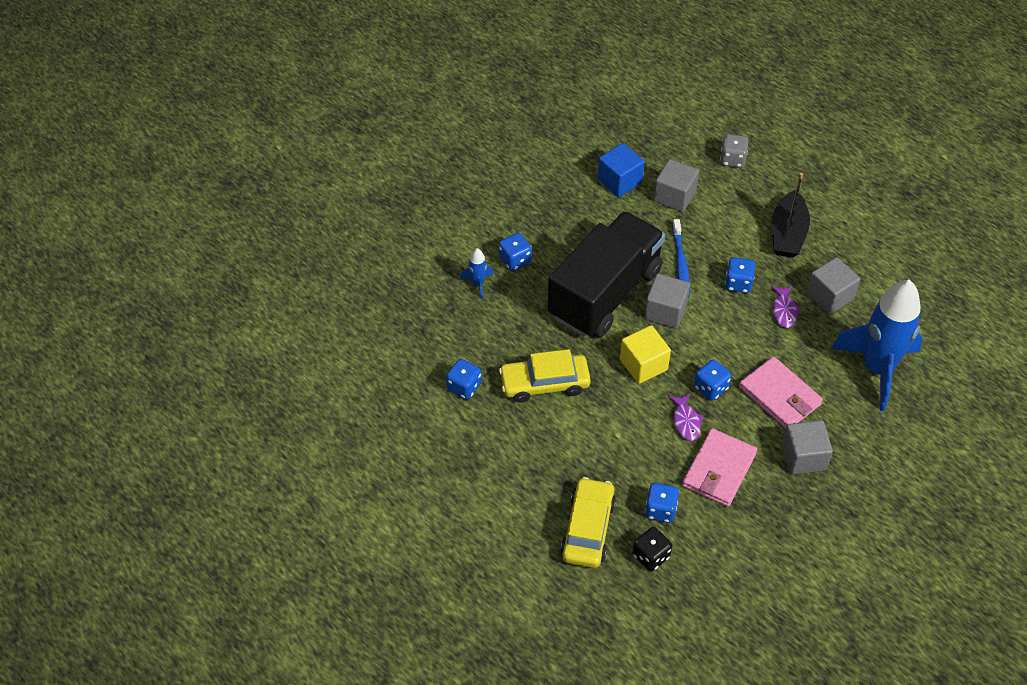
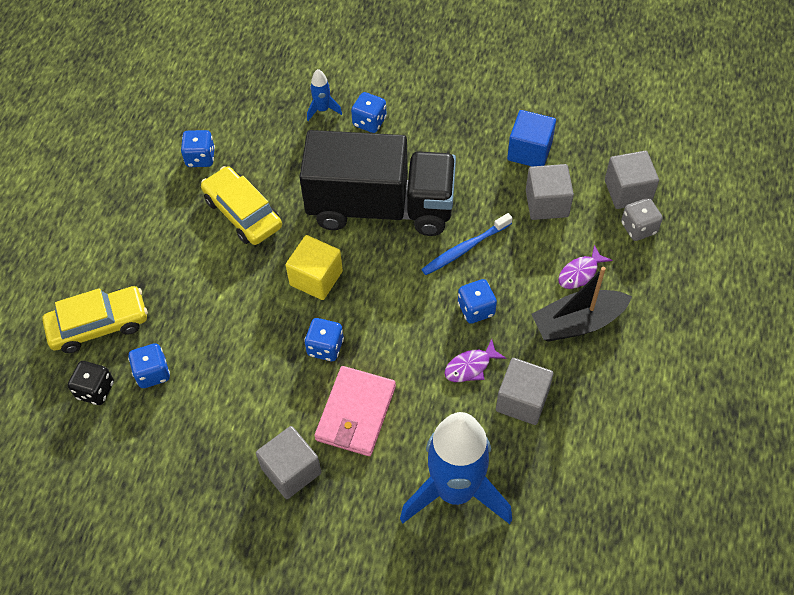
camera: 60 degrees right, 5 degrees up
grey cube [644,274,690,329] -> grey cube moved to [605,151,659,209]
purple fish [668,394,704,441] -> purple fish moved to [558,245,612,289]
pink wallet [682,428,757,507] -> none

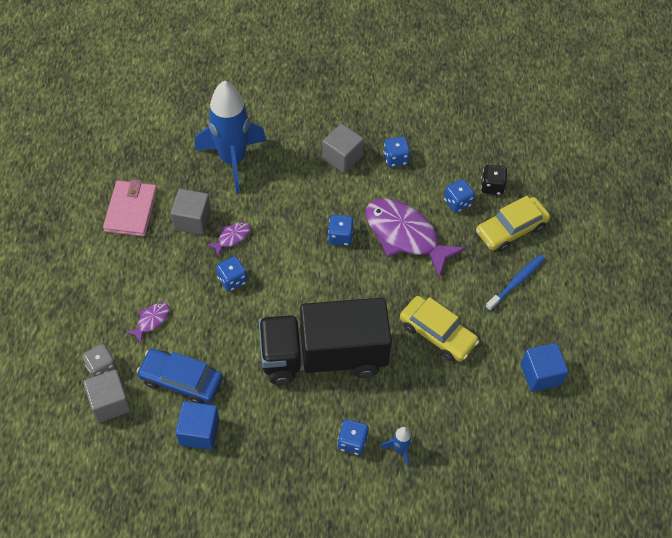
camera: 165 degrees right, 0 degrees up
blue dice [181,130,215,167] -> blue dice moved to [383,136,411,167]
yellow cube [286,235,343,300] -> none
pink wallet [314,366,396,456] -> pink wallet moved to [103,180,157,237]
blue toothbrush [421,213,513,275] -> blue toothbrush moved to [486,255,545,311]
grey cube [526,164,574,220] -> blue car [136,349,223,404]
black boat [531,267,632,342] -> none
none -> purple fish [365,199,466,278]
none -> blue cube [520,343,569,392]

